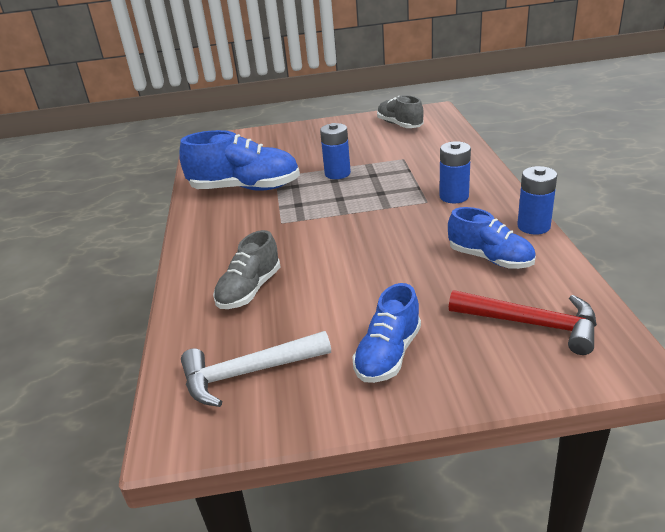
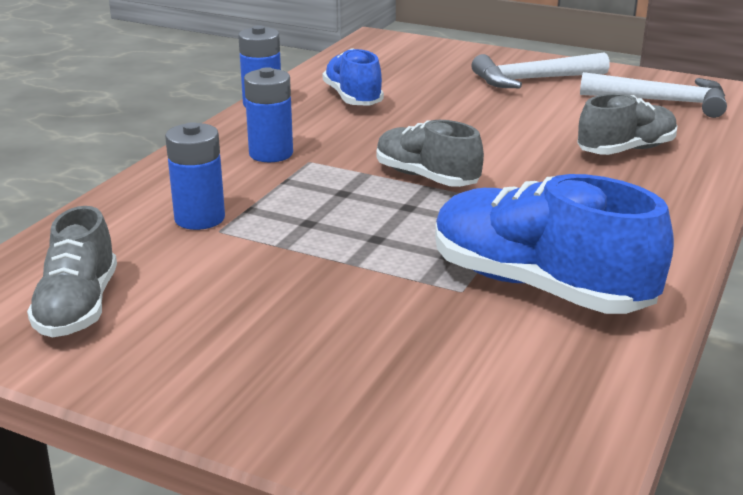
camera: 150 degrees left, 5 degrees down
blue battery [320,123,351,179] -> blue battery moved to [165,122,225,230]
blue shoe [352,283,421,383] -> white hammer [471,52,610,88]
red hammer [449,290,597,355] -> none
none -> grey shoe [377,120,484,187]

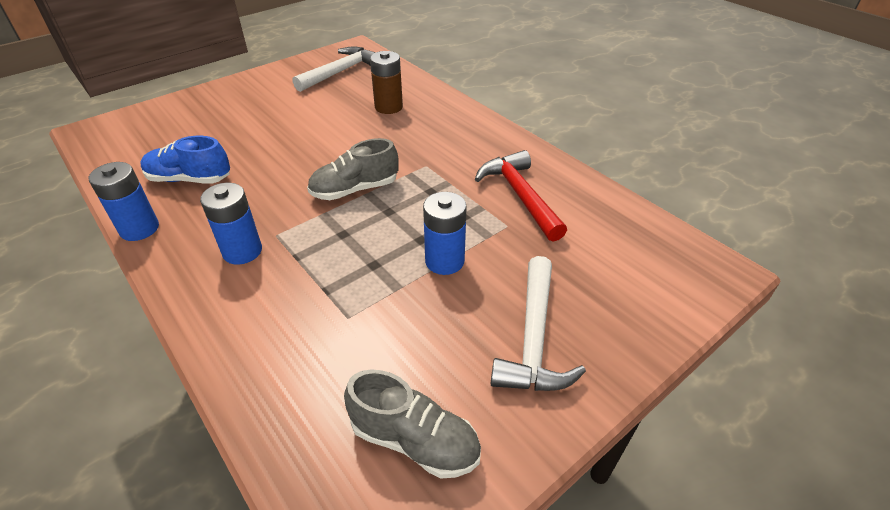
camera: 65 degrees left, 15 degrees up
blue battery [165,122,225,230] -> blue battery moved to [423,192,467,275]
blue shoe [435,174,674,314] -> red hammer [475,150,567,241]
white hammer [471,52,610,88] -> white hammer moved to [490,256,586,391]
grey shoe [577,94,677,155] -> brown battery [370,51,403,114]

